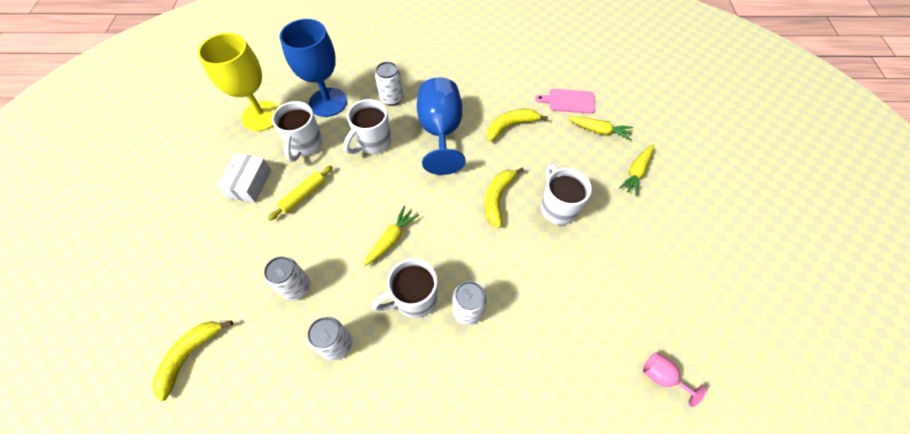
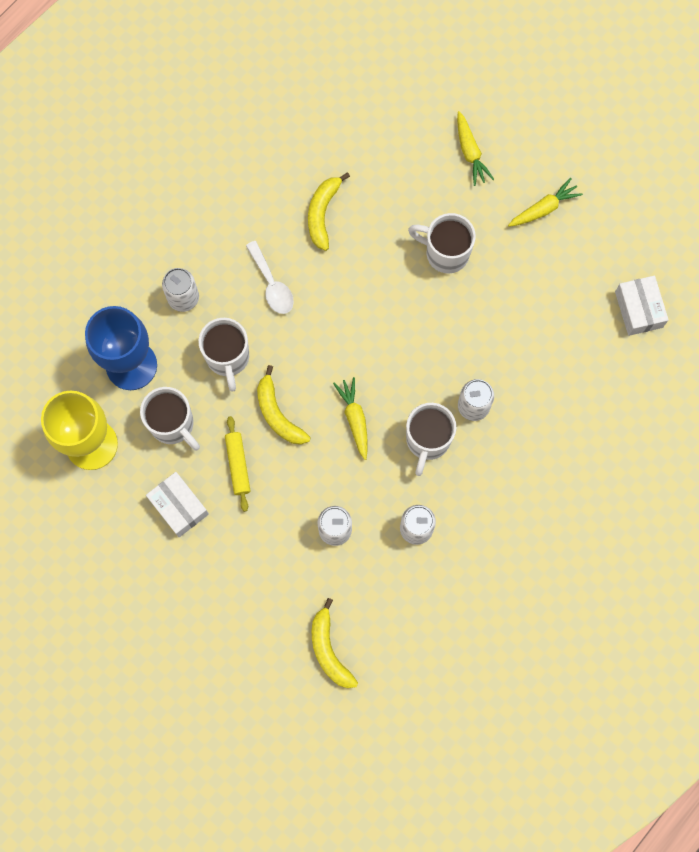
camera: 50 degrees left, 15 degrees up
blue goblet [417,77,466,175] -> white spoon [246,241,294,314]
yellow banana [485,167,524,228] -> yellow banana moved to [257,365,311,445]
pink cutting board [535,89,596,114] -> none
yellow carrot [567,116,633,140] -> yellow carrot moved to [508,178,583,227]
pink goblet [643,352,707,407] -> white box [615,276,669,336]

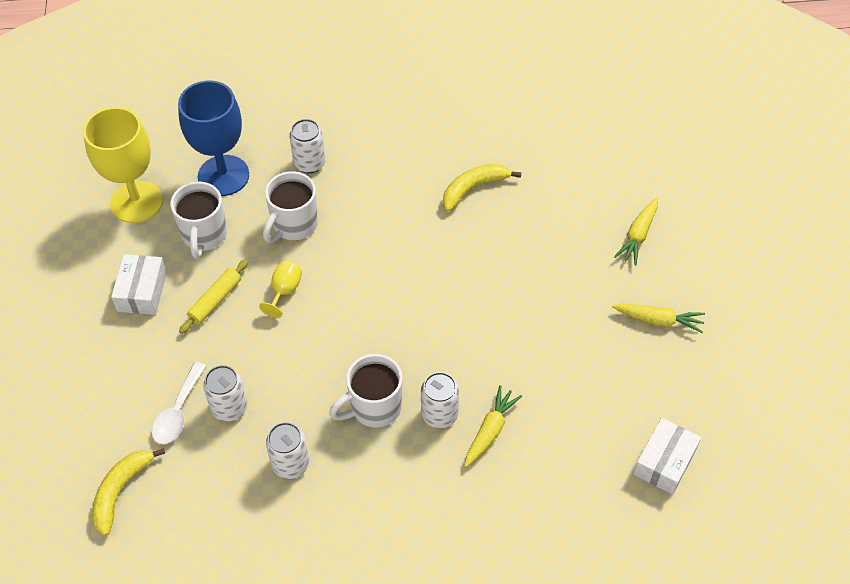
camera: 45 degrees right, 20 degrees down
white spoon [246,241,294,314] -> white spoon moved to [152,362,206,444]
yellow banana [257,365,311,445] -> yellow goblet [259,261,302,318]
yellow carrot [333,377,368,460] -> yellow carrot moved to [465,385,522,467]
white mug [408,213,476,274] -> none

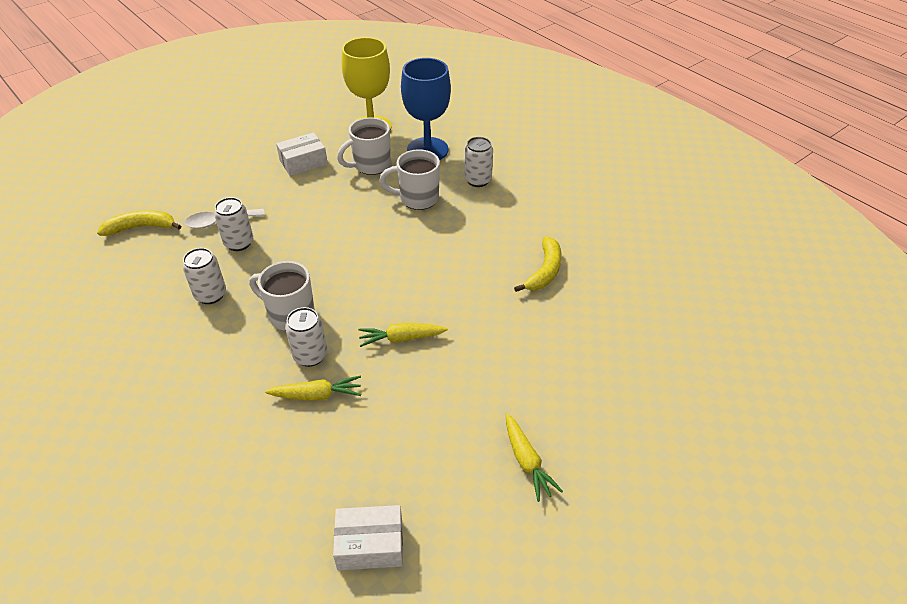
camera: 55 degrees right, 10 degrees down
yellow rolling pin [179,259,248,334] -> none
yellow goblet [259,261,302,318] -> none
yellow banana [443,164,521,212] -> yellow banana turned 90 degrees clockwise [514,236,561,292]
yellow carrot [614,198,658,265] -> yellow carrot moved to [358,323,448,347]

